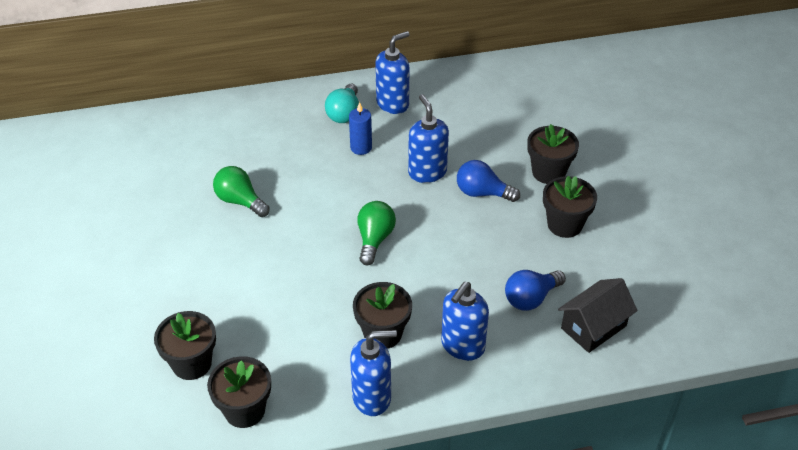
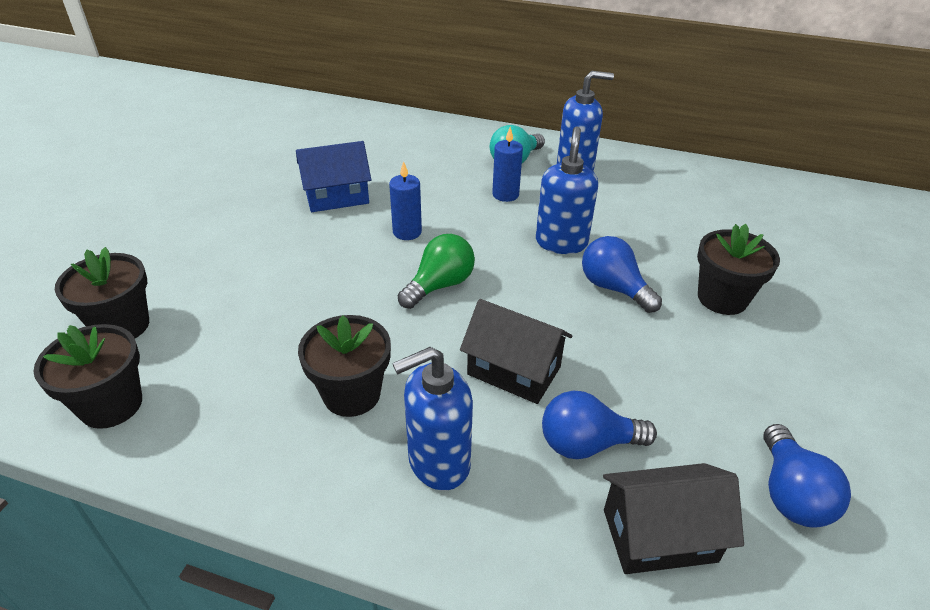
camera: 30 degrees right, 5 degrees down
green light bulb [213,166,270,217] -> blue house [296,141,371,212]
blue soap dispenser [350,330,397,416] -> none
black flower pot [543,176,597,238] -> none
none -> blue candle [389,161,422,240]
none -> black house [460,299,572,404]
none -> blue light bulb [764,424,851,528]

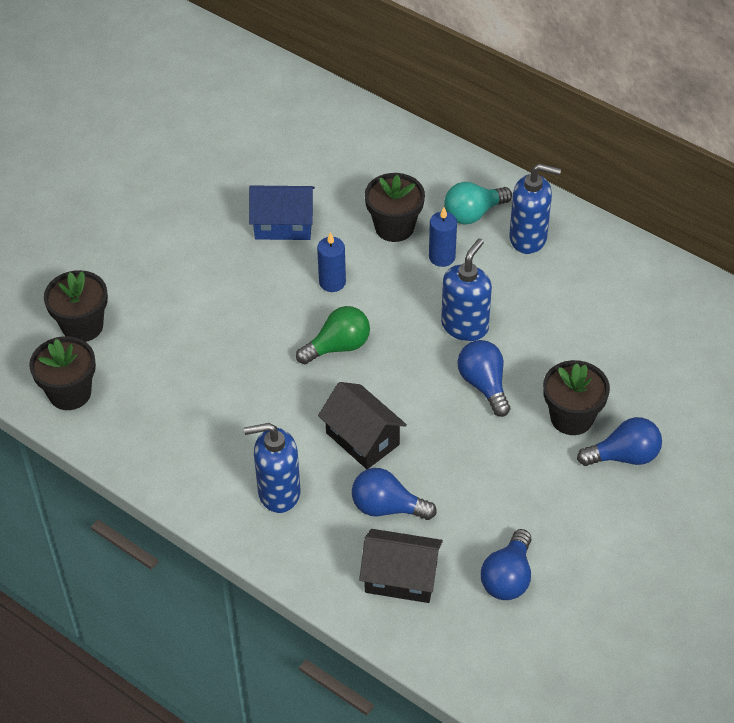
camera: 20 degrees right, 10 degrees up
black flower pot [298,315,391,417] -> black flower pot moved to [365,173,425,242]
none -> blue light bulb [577,417,662,466]

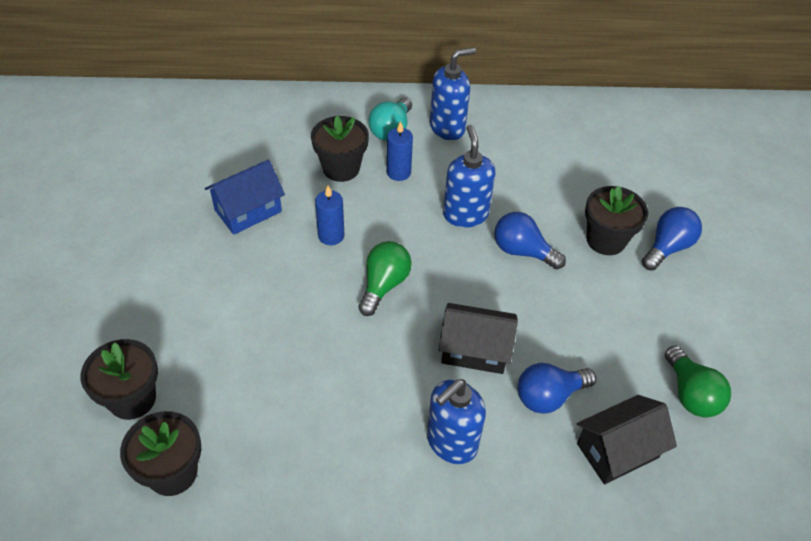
camera: 40 degrees left, 0 degrees up
blue light bulb [481,529,531,600] -> green light bulb [665,346,731,417]

